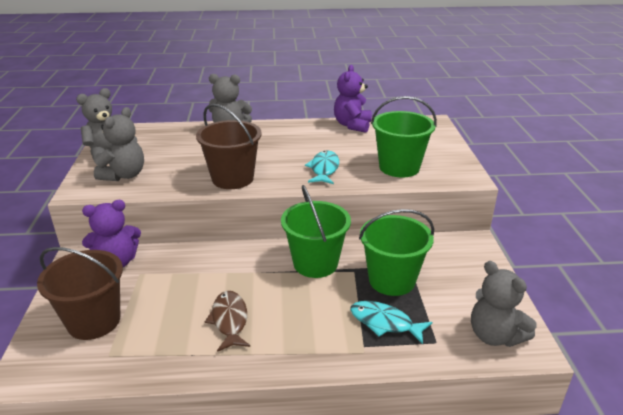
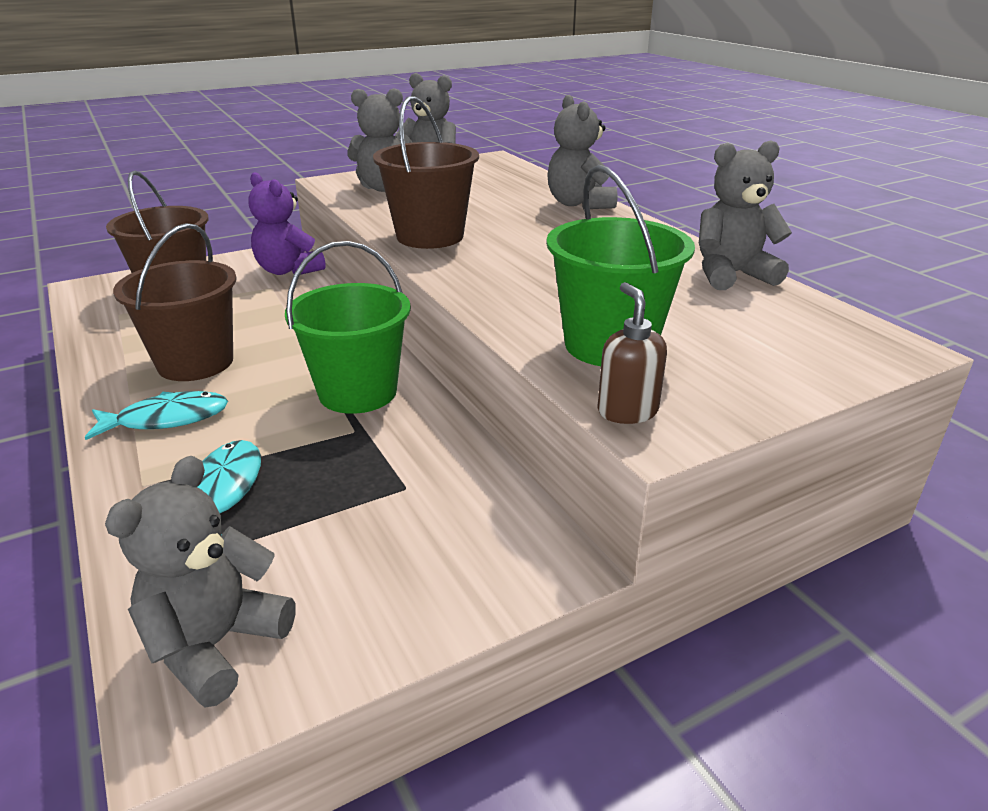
camera: 65 degrees right, 0 degrees up
brown fish [205,291,250,352] -> brown bucket [113,223,237,381]
turquoise fish [305,151,339,184] -> turquoise fish moved to [85,391,228,440]
purple teddy bear [334,65,372,133] -> grey teddy bear [699,140,792,290]
green bucket [359,209,434,296] -> none
none -> brown soap dispenser [598,282,667,424]

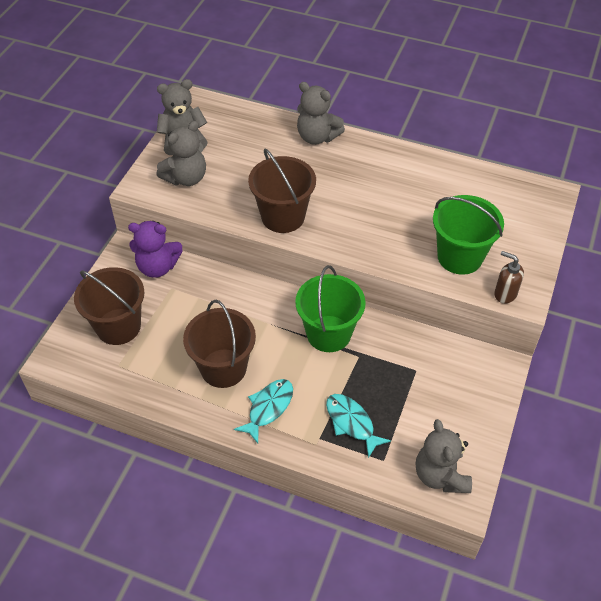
camera: 40 degrees left, 20 degrees up
grey teddy bear [699,140,792,290] -> none

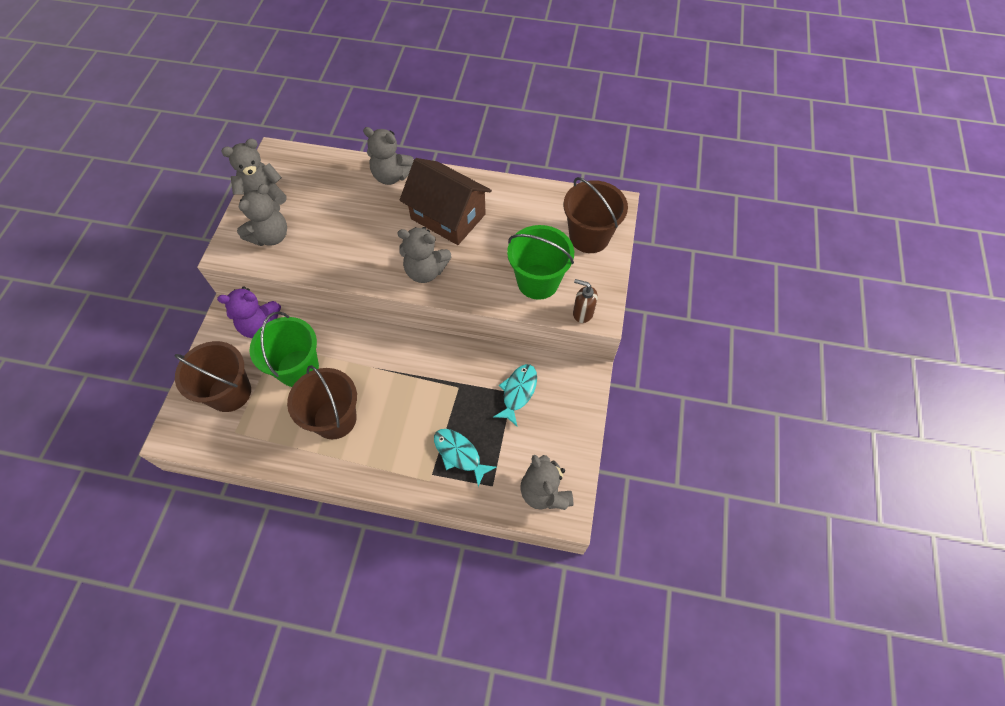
camera: 10 degrees left, 10 degrees up
turquoise fish [234,379,293,443] -> turquoise fish moved to [493,364,537,426]
brown bucket [248,148,316,233] -> brown bucket moved to [564,177,628,253]
green bucket [295,265,366,352] -> green bucket moved to [249,312,319,387]
none -> grey teddy bear [397,227,451,283]
none -> brown house [399,158,492,245]

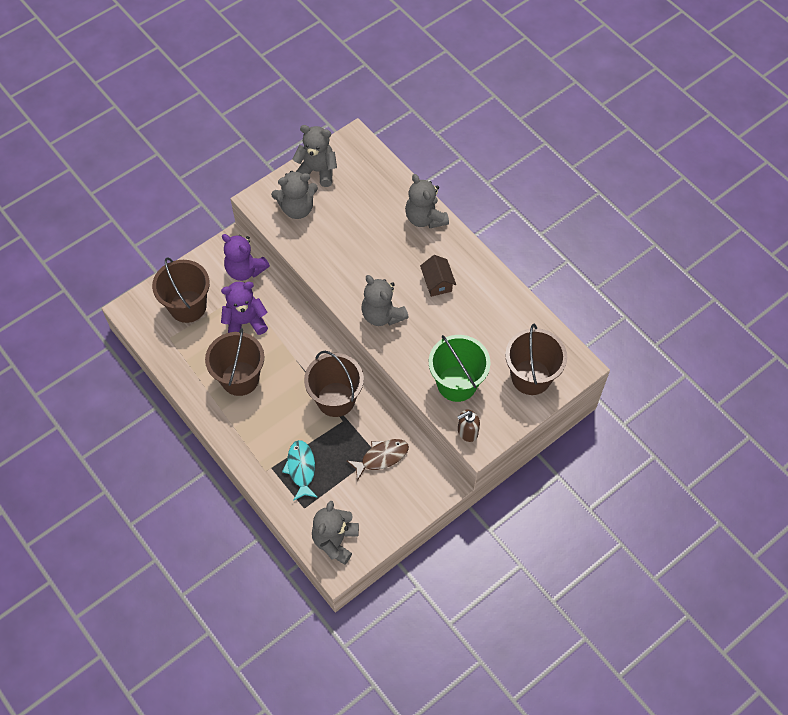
camera: 40 degrees right, 0 degrees up
green bucket [249,312,319,387] -> purple teddy bear [221,282,268,335]
brown house [399,158,492,245] -> brown house [420,255,456,297], size x0.49
turquoise fish [493,364,537,426] -> brown fish [347,439,409,481]
brown soap dispenser [573,279,598,323] -> brown soap dispenser turned 90 degrees counterclockwise [457,410,480,442]
none -> brown bucket [304,351,364,417]

